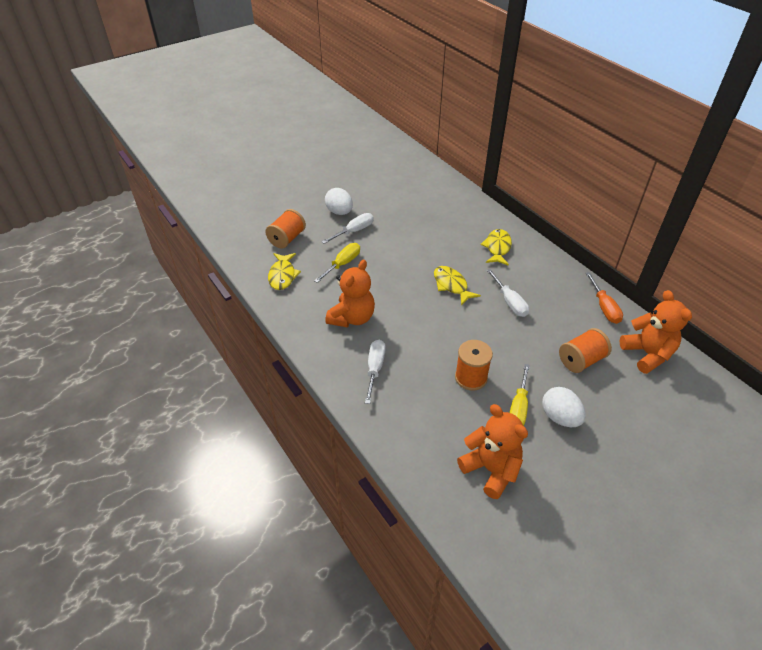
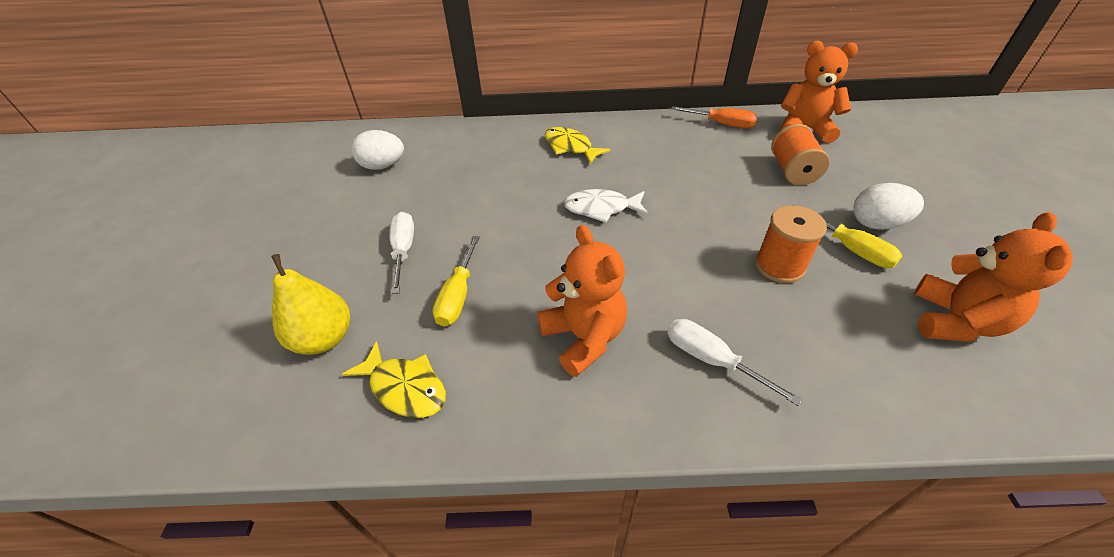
camera: 55 degrees left, 0 degrees up
orange spool [265,209,306,249] -> yellow pear [271,254,350,355]
yellow screwdriver [314,243,360,283] -> yellow screwdriver turned 150 degrees counterclockwise [432,236,480,326]
white egg [325,188,353,215] -> white egg moved to [351,130,404,170]
yellow fish [434,266,481,305] -> white fish [564,189,648,223]
orange teddy bear [457,404,528,499] -> orange teddy bear turned 120 degrees clockwise [914,212,1073,342]
white screwdriver [486,269,529,317] -> none

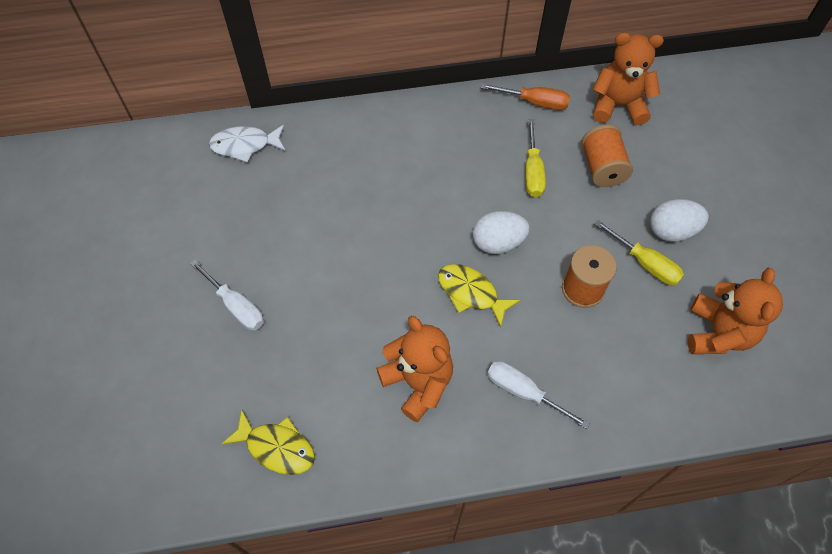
camera: 10 degrees left, 15 degrees up
yellow pear [271,254,350,355] -> none
white egg [351,130,404,170] -> white egg moved to [473,211,529,254]
white screwdriver [389,212,414,294] -> white screwdriver turned 150 degrees clockwise [190,260,264,331]
yellow screwdriver [432,236,480,326] -> yellow screwdriver moved to [525,118,546,198]
yellow fish [544,127,610,164] -> yellow fish moved to [438,264,520,327]
white fish [564,189,648,223] -> white fish moved to [209,125,286,163]

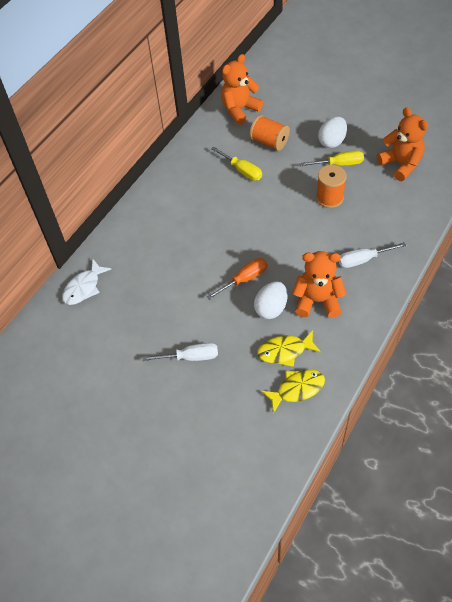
camera: 45 degrees left, 5 degrees down
yellow fish [438,264,520,327] -> yellow fish moved to [257,330,321,367]
white egg [473,211,529,254] -> white egg moved to [254,281,288,319]
orange screwdriver [481,84,570,110] -> orange screwdriver moved to [207,258,267,300]

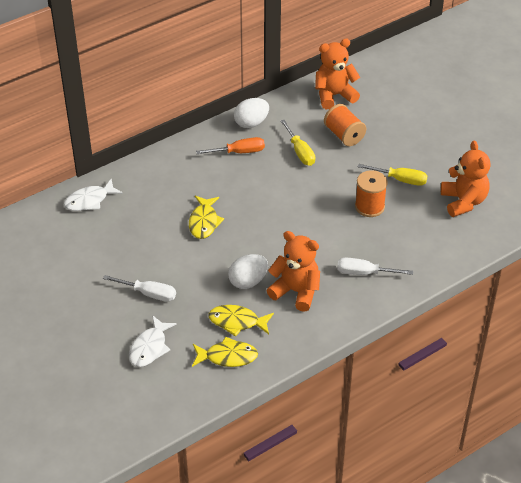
camera: 20 degrees right, 10 degrees down
orange screwdriver [207,258,267,300] -> orange screwdriver moved to [196,137,265,154]
white egg [318,117,347,148] -> white egg moved to [234,98,269,128]
none -> white fish [129,315,177,367]
none -> yellow fish [189,196,224,239]

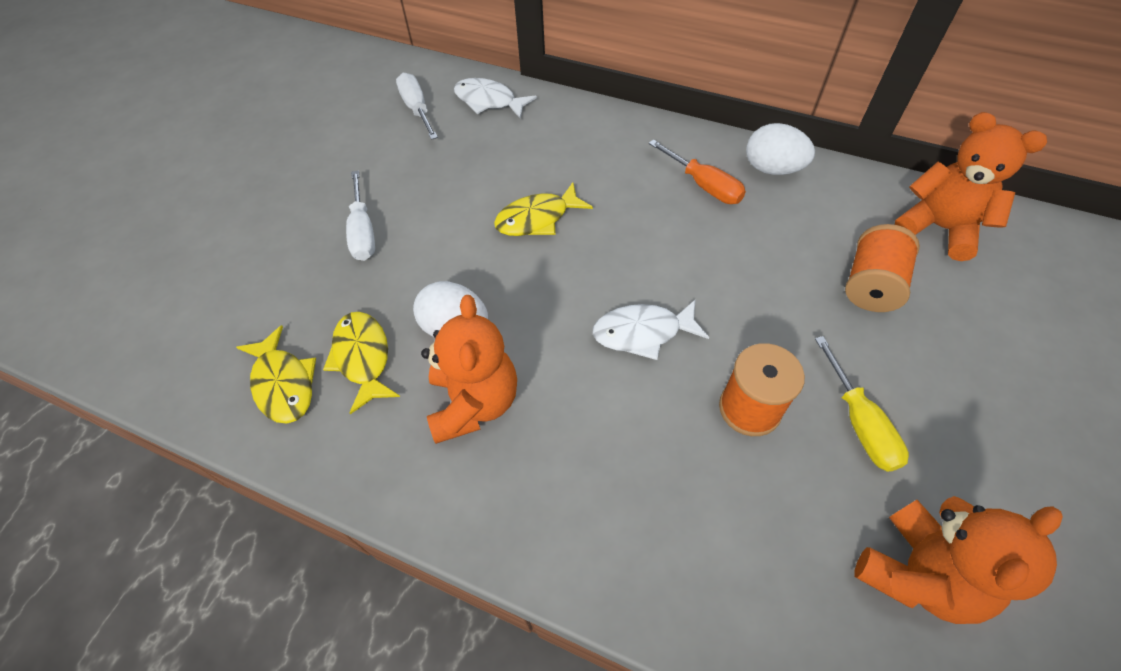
camera: 60 degrees right, 10 degrees up
white fish [129,315,177,367] -> white fish moved to [593,299,709,360]
yellow screwdriver [281,120,315,166] -> none
white screwdriver [337,258,413,275] -> white screwdriver moved to [396,73,438,140]

